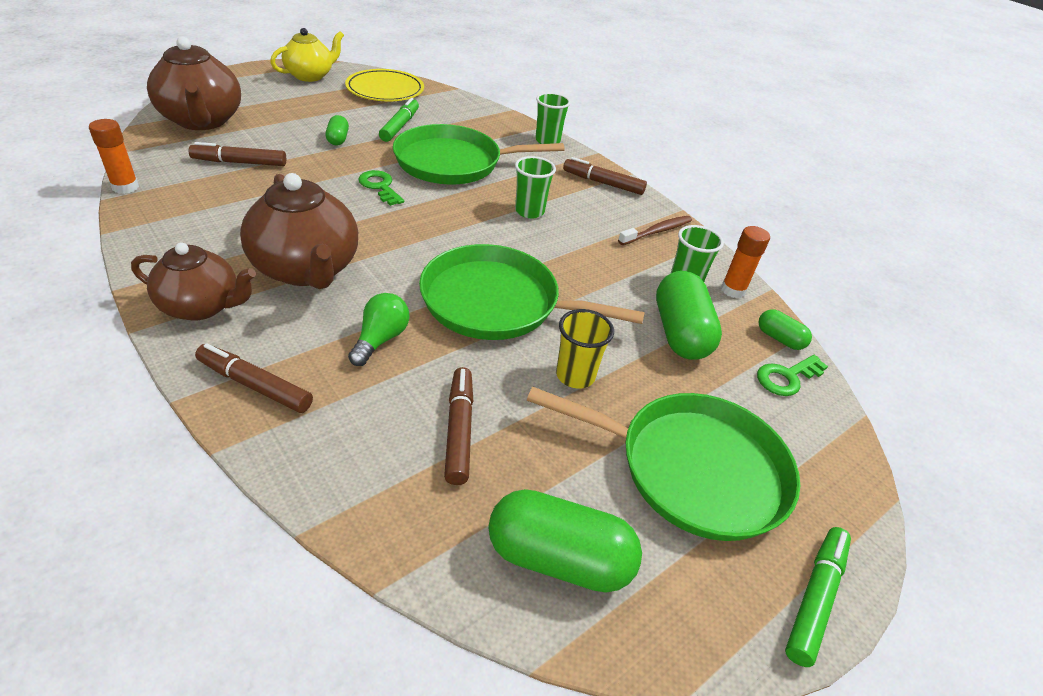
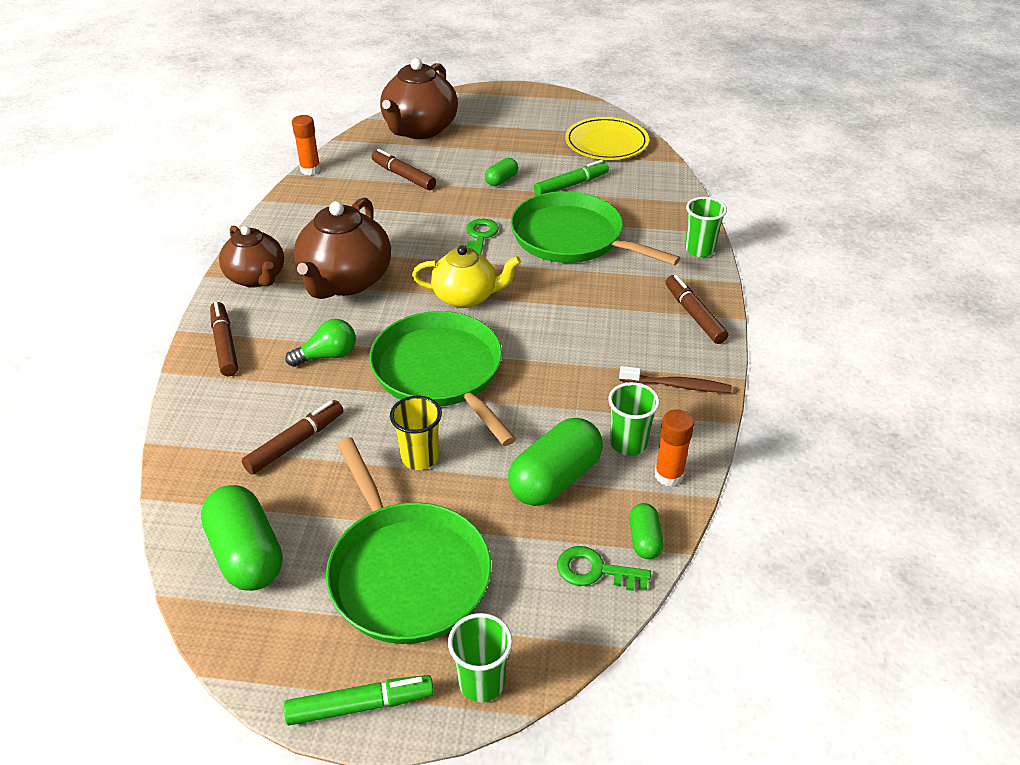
camera: 50 degrees right, 0 degrees up
yellow teapot [270,28,344,82] -> yellow teapot moved to [412,245,521,308]
green cup [515,156,556,218] -> green cup moved to [448,613,513,702]

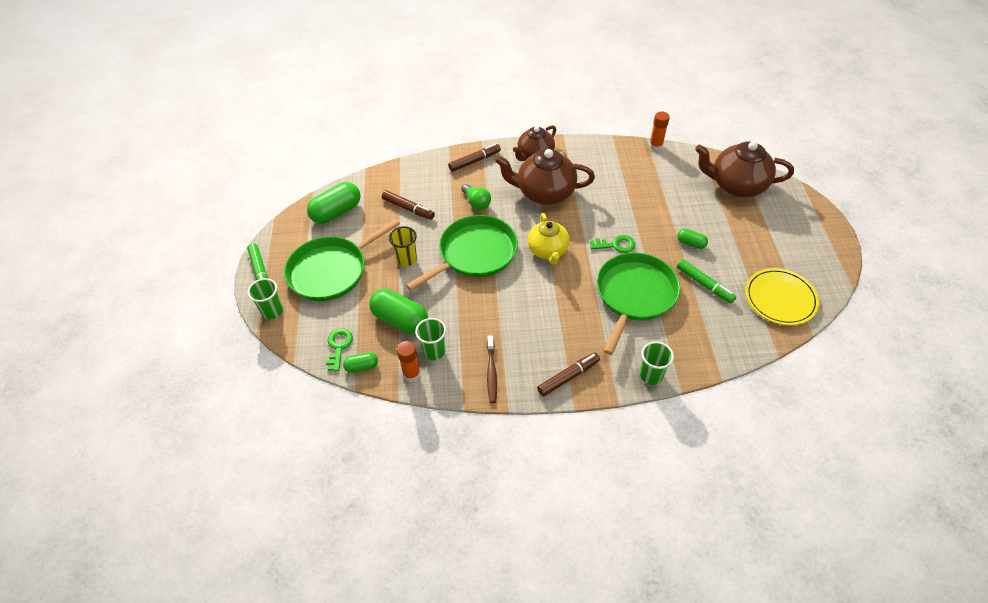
camera: 80 degrees right, 10 degrees up
brown marker [371,149,436,190] -> none

